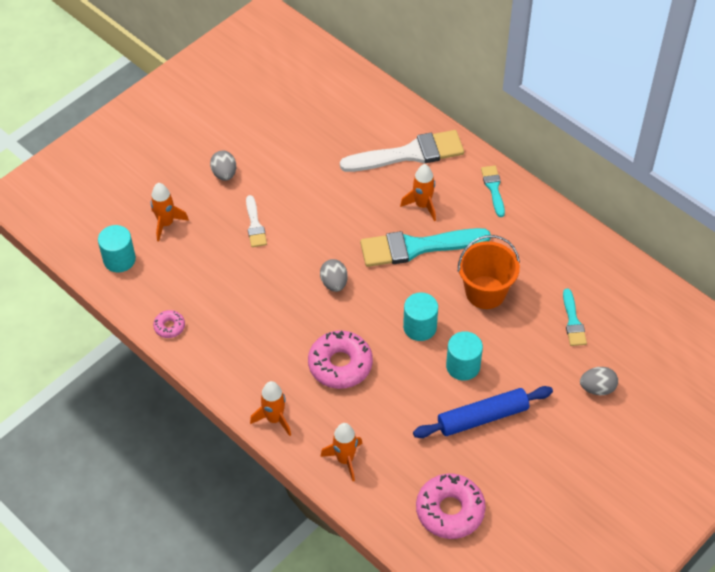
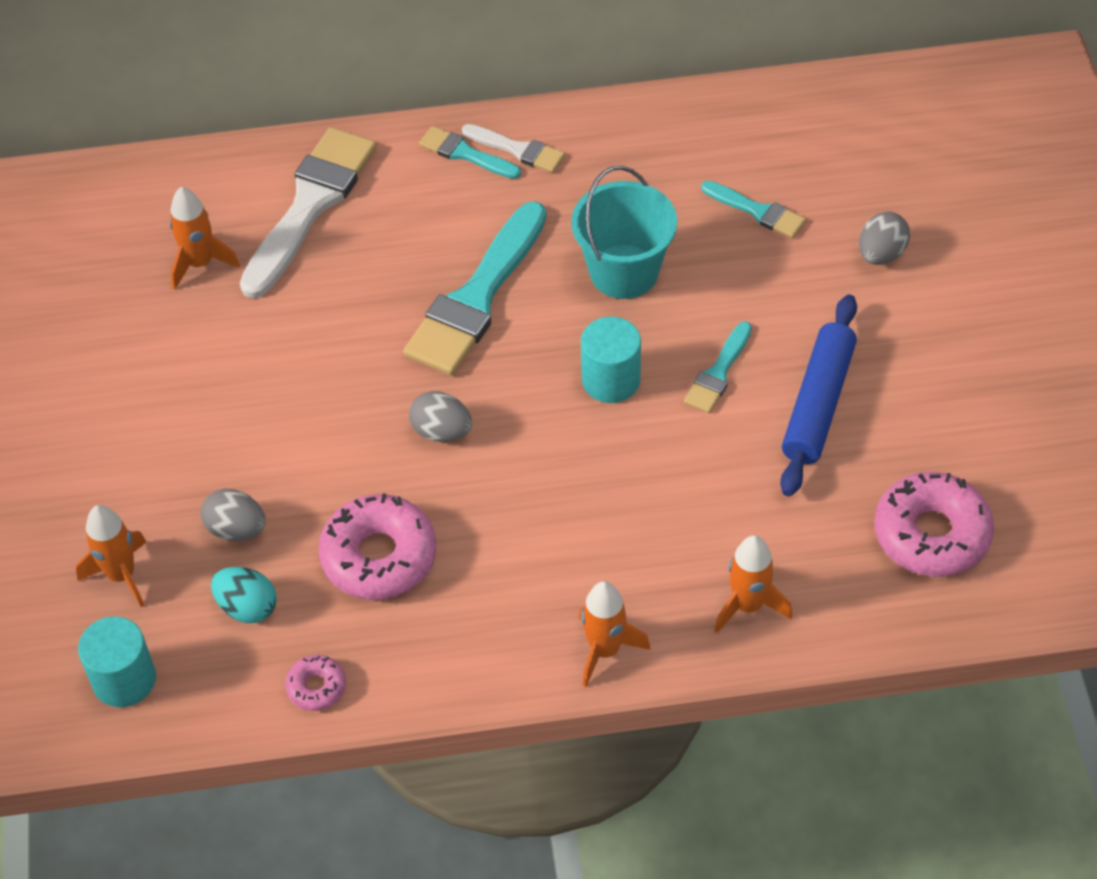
camera: 50 degrees left, 0 degrees up
grey egg [210,151,236,181] -> grey egg moved to [201,489,266,541]
white brush [246,195,267,247] -> white brush moved to [462,124,565,173]
pink donut [308,330,373,389] -> pink donut moved to [319,493,436,600]
orange rocket [400,164,436,221] -> orange rocket moved to [170,187,240,290]
turquoise cylinder [446,331,483,381] -> turquoise brush [684,321,752,413]
orange bucket [458,235,520,309] -> turquoise bucket [571,166,677,299]
none -> turquoise egg [211,567,277,623]

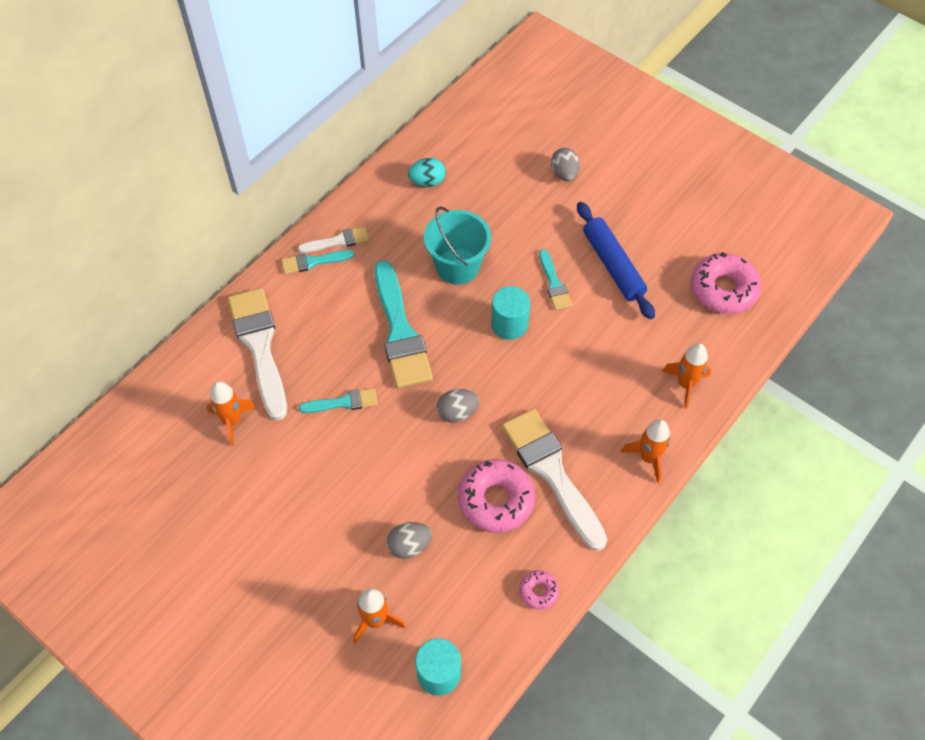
camera: 45 degrees left, 5 degrees up
turquoise egg [211,567,277,623] -> turquoise egg moved to [408,158,446,187]
turquoise brush [701,181,806,238] -> turquoise brush moved to [299,388,378,413]
none -> white brush [502,409,607,551]

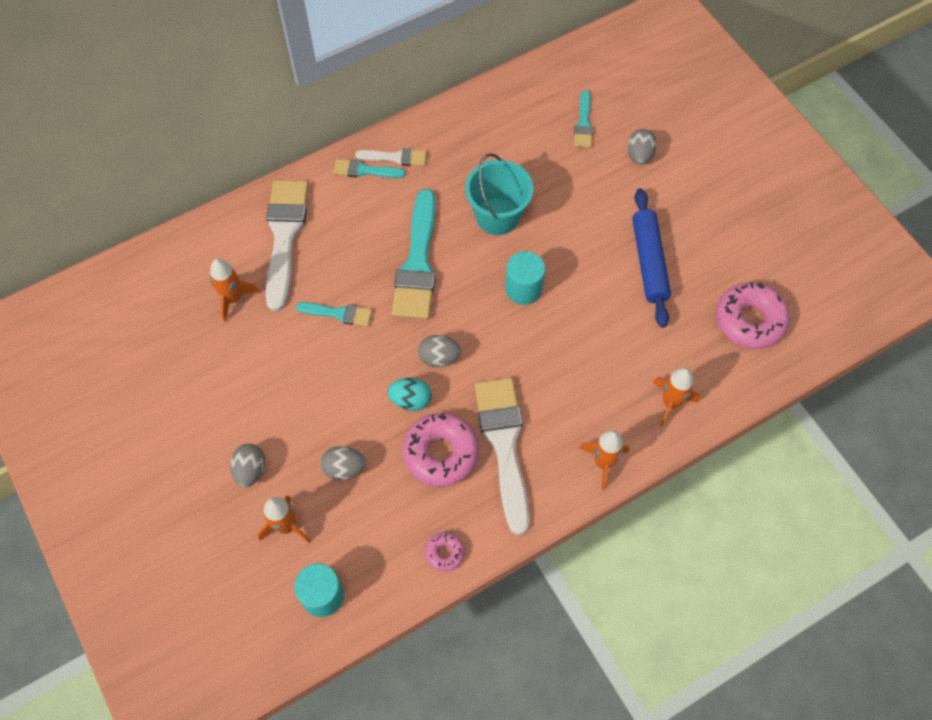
camera: 20 degrees right, 5 degrees up
turquoise egg [408,158,446,187] -> turquoise egg moved to [388,378,431,411]
turquoise brush [539,249,572,310] -> turquoise brush moved to [574,90,593,148]
none -> grey egg [230,444,265,488]

